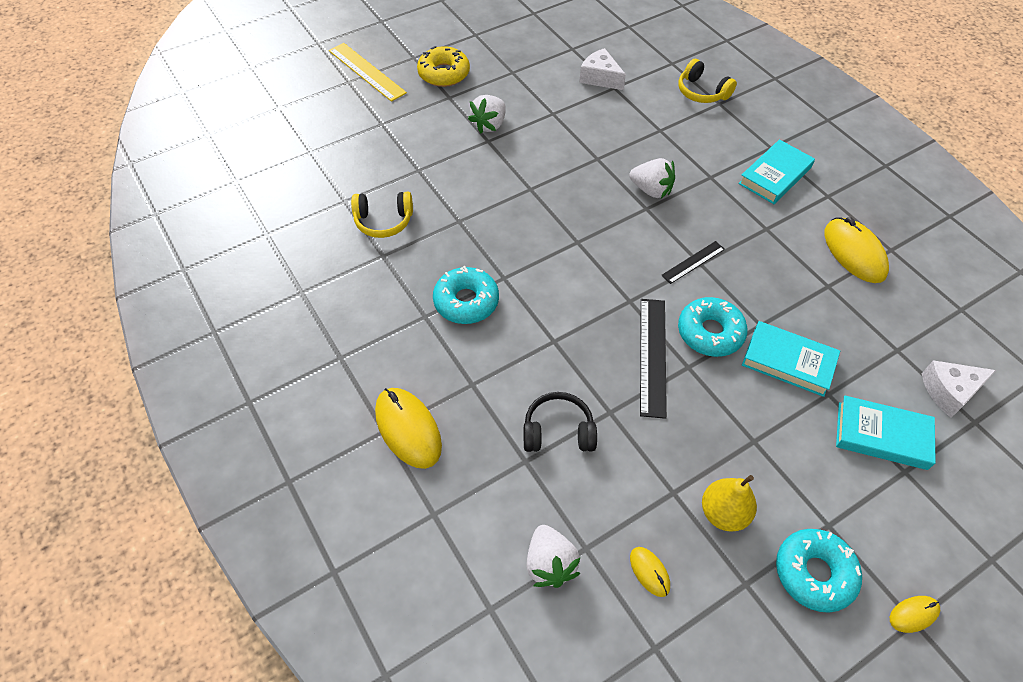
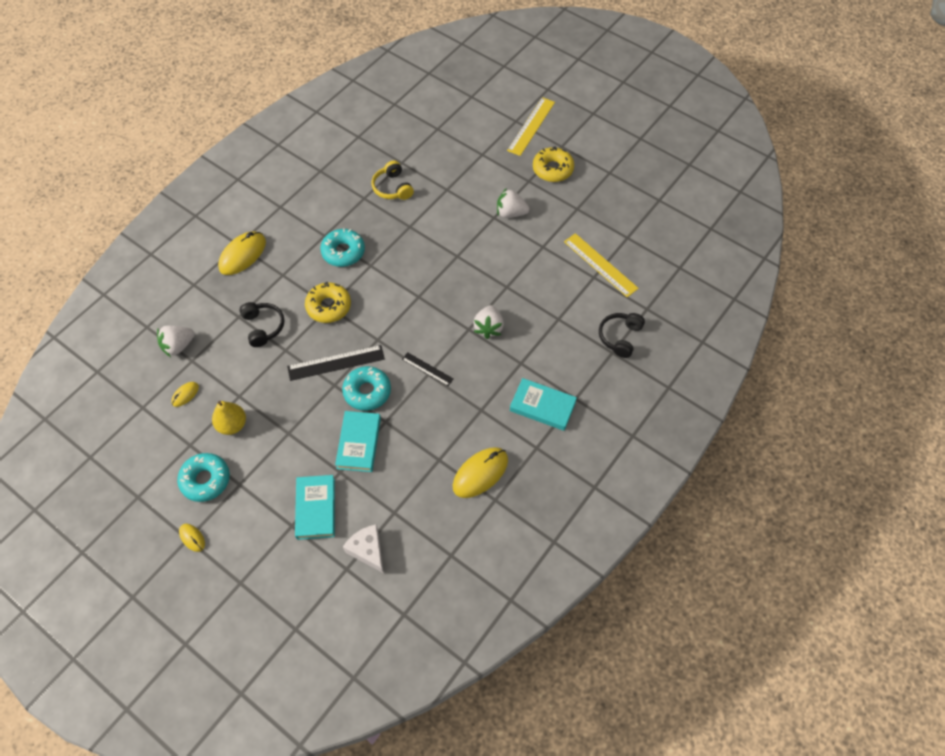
camera: 70 degrees right, 5 degrees up
white cheese [579,48,626,90] -> yellow ruler [564,233,639,297]
yellow headphones [679,59,737,103] -> black headphones [599,313,645,358]
none -> yellow donut [305,282,351,323]

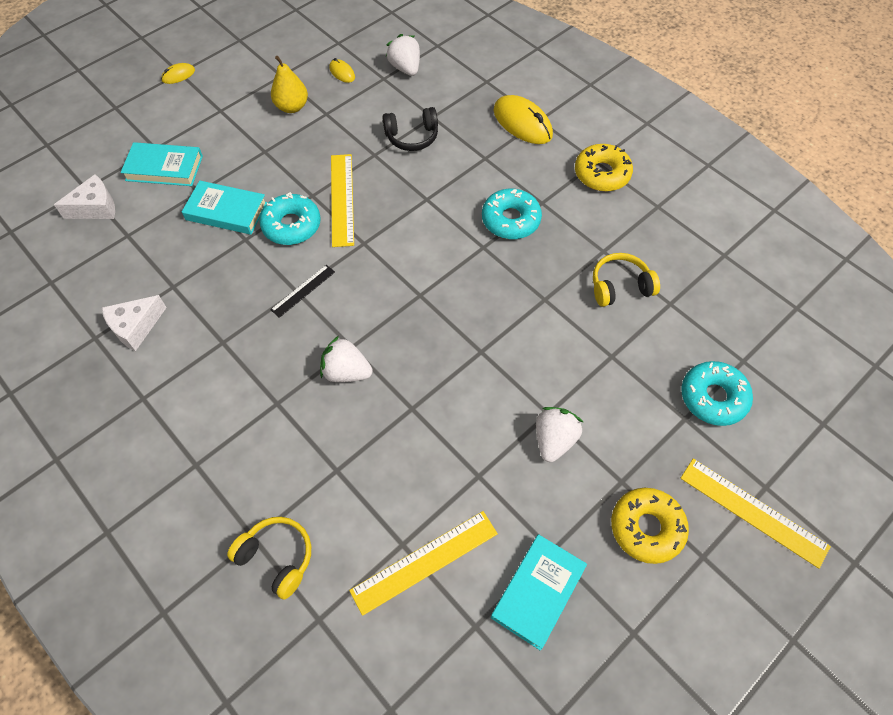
camera: 100 degrees right, 0 degrees up
turquoise donut [177,453,230,502] -> turquoise donut moved to [681,361,753,426]
black ruler [287,345,385,381] -> yellow ruler [331,154,354,247]
yellow donut [305,282,351,323] -> yellow donut moved to [575,144,633,191]
yellow mouse [453,447,508,498] -> white cheese [102,295,167,351]
turquoise book [510,378,577,431] -> turquoise book moved to [491,534,587,651]
black headphones [599,313,645,358] -> yellow headphones [227,517,311,600]

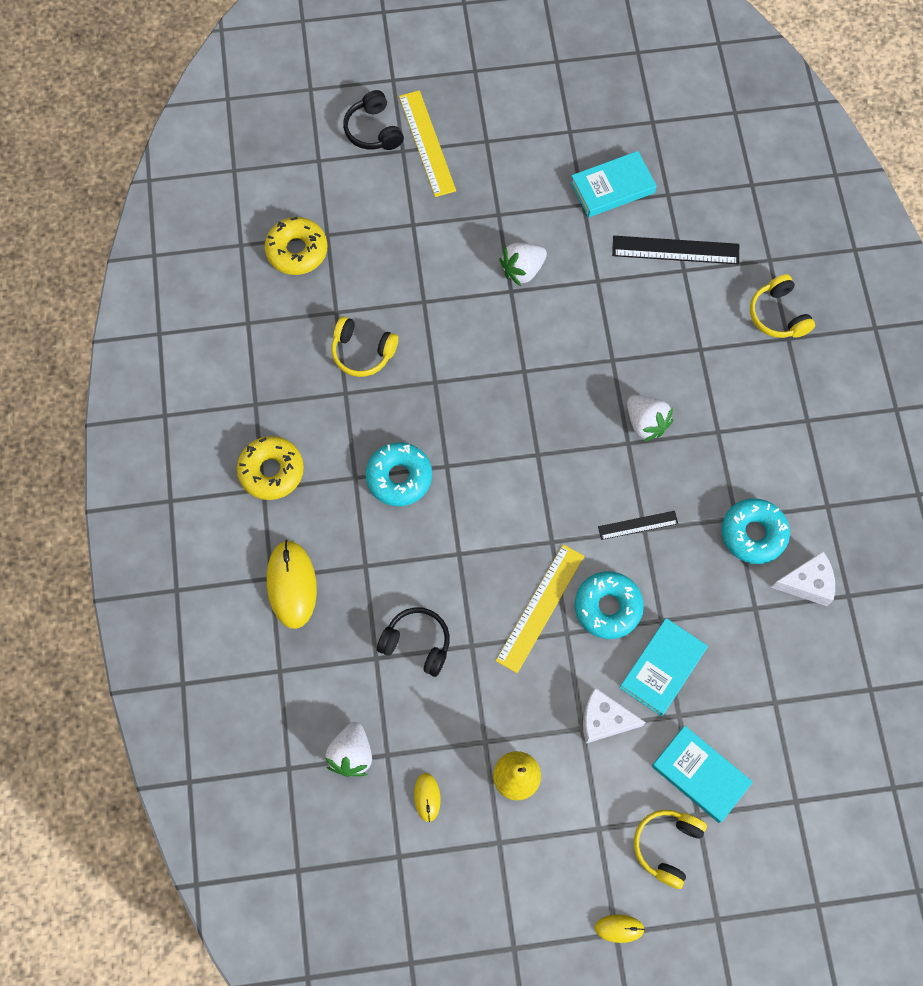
camera: 145 degrees left, 10 degrees up
white cheese [54,174,115,219] -> white cheese moved to [583,688,646,743]
turquoise book [182,181,267,235] -> turquoise book turned 75 degrees clockwise [619,618,708,716]
yellow ruler [349,511,498,616] -> black ruler [612,236,739,264]
yellow donut [611,488,689,564] -> yellow donut moved to [265,216,328,275]
turquoise donut [681,361,753,426] -> turquoise donut moved to [722,498,790,564]
none -> black headphones [343,90,404,150]
none -> yellow headphones [634,810,707,889]

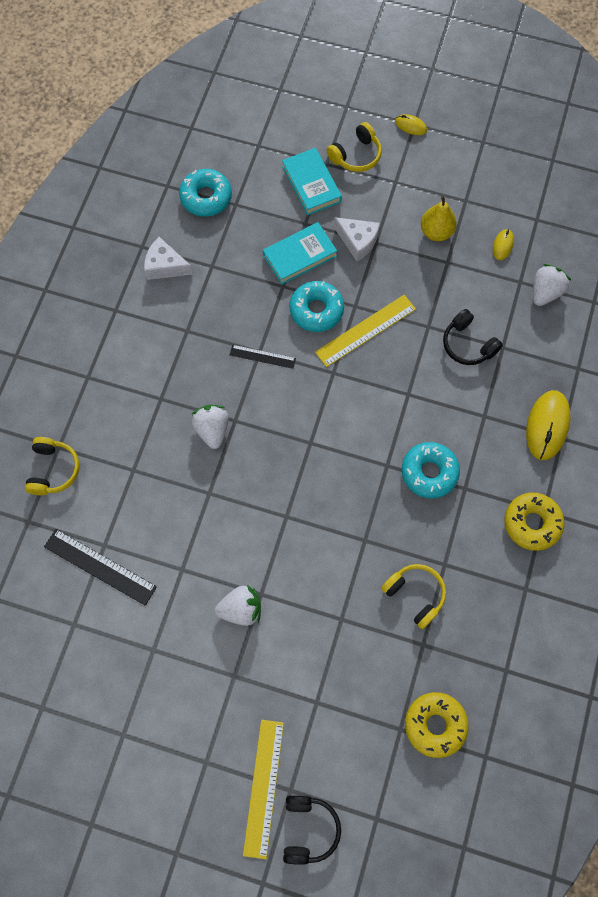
camera: 155 degrees left, 0 degrees up
turquoise book [570,151,657,217] -> none
turquoise donut [722,498,790,564] -> turquoise donut moved to [179,169,232,217]

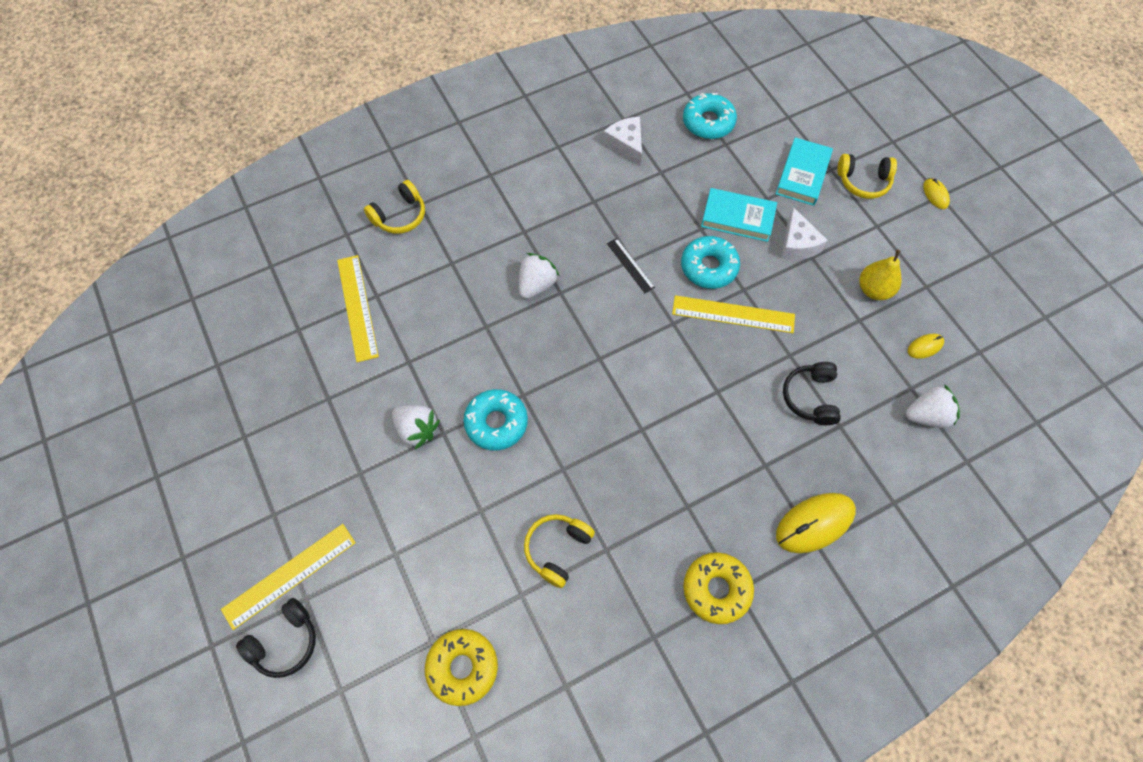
camera: 45 degrees right, 5 degrees down
black ruler [44,529,157,606] -> yellow ruler [337,255,379,362]
yellow headphones [381,564,446,629] -> yellow headphones turned 150 degrees counterclockwise [524,514,595,588]
turquoise donut [402,442,460,499] -> turquoise donut moved to [463,389,528,451]

